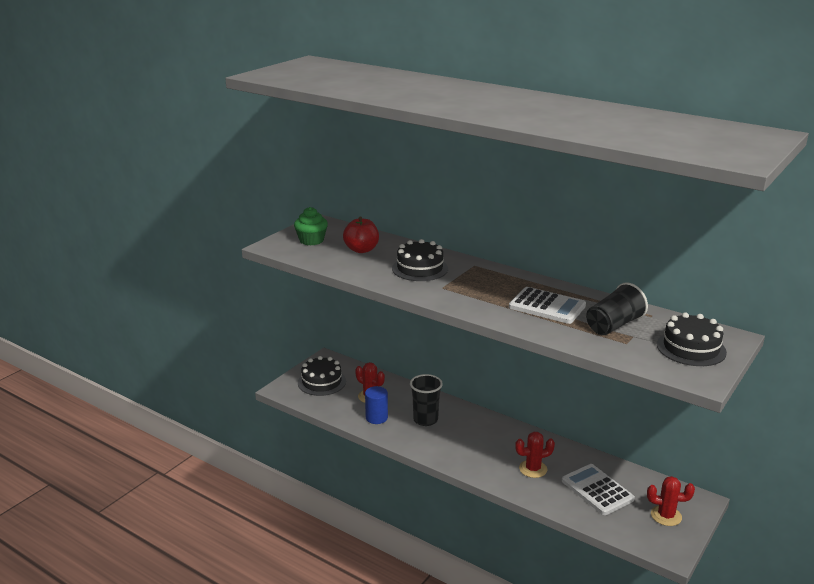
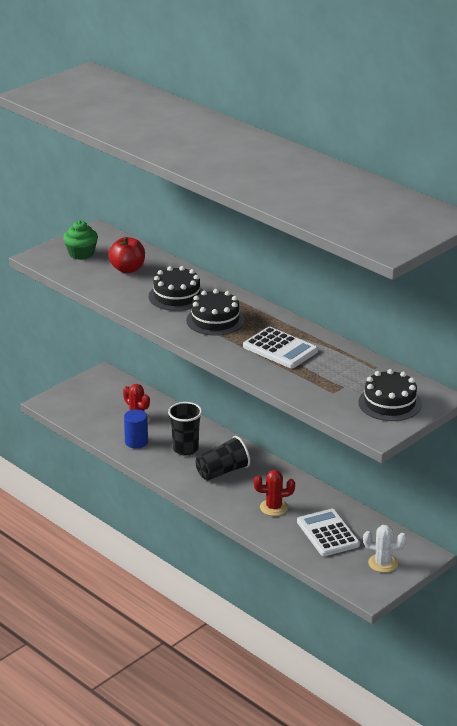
camera: 10 degrees right, 5 degrees up
black cake [298,356,346,396] -> black cake moved to [186,289,245,336]
black cup [586,282,648,335] -> black cup moved to [195,436,250,481]
red cactus [647,476,695,526] -> white cactus [363,525,407,573]

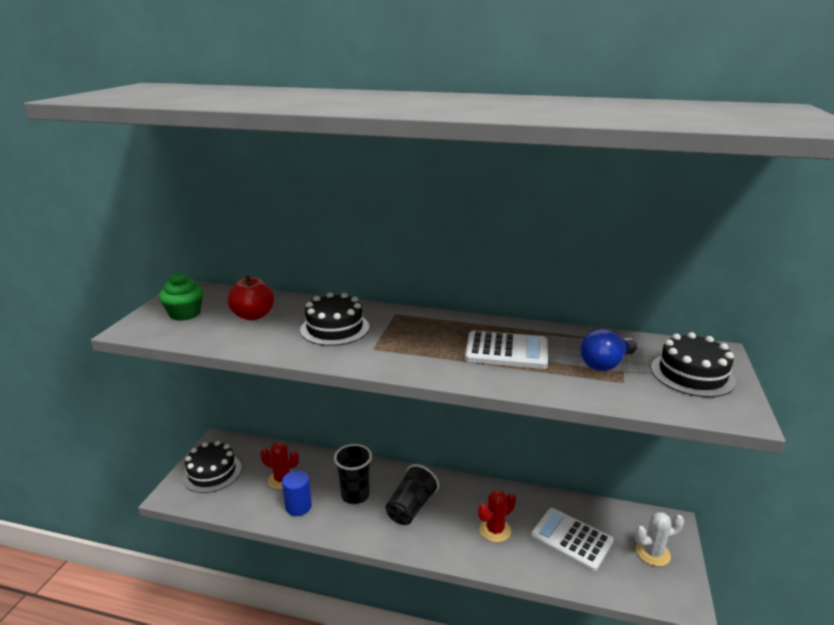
camera: 30 degrees left, 5 degrees down
black cake [186,289,245,336] -> black cake moved to [182,441,241,493]
none -> blue light bulb [580,329,637,371]

